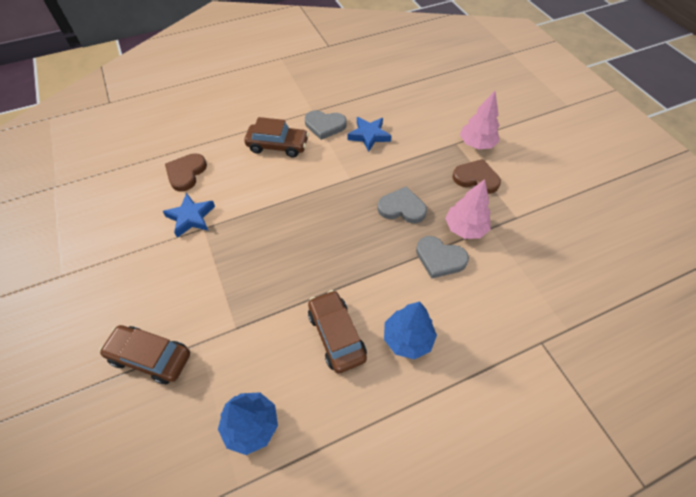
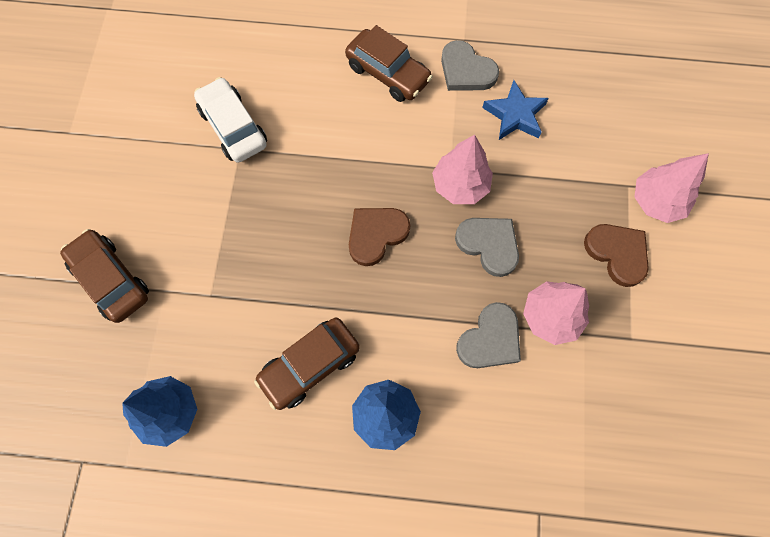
camera: 30 degrees right, 15 degrees up
blue star [163,193,215,238] -> white car [194,77,267,163]
brown heart [165,153,207,192] -> brown heart moved to [349,208,410,266]
brown car [308,290,367,374] -> brown car turned 135 degrees counterclockwise [254,318,360,410]
grey heart [416,236,469,279] -> grey heart turned 105 degrees counterclockwise [456,302,521,368]
none -> pink tree [432,135,493,204]

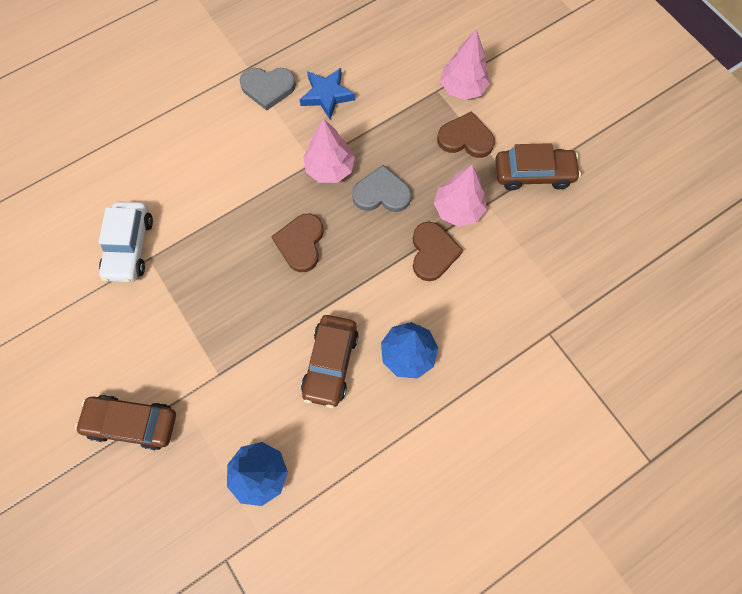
camera: 40 degrees left, 0 degrees up
white car [194,77,267,163] -> white car turned 105 degrees counterclockwise [99,202,153,282]
brown car [345,25,433,102] -> brown car moved to [495,143,581,191]
grey heart [456,302,521,368] -> brown heart [413,222,463,281]

